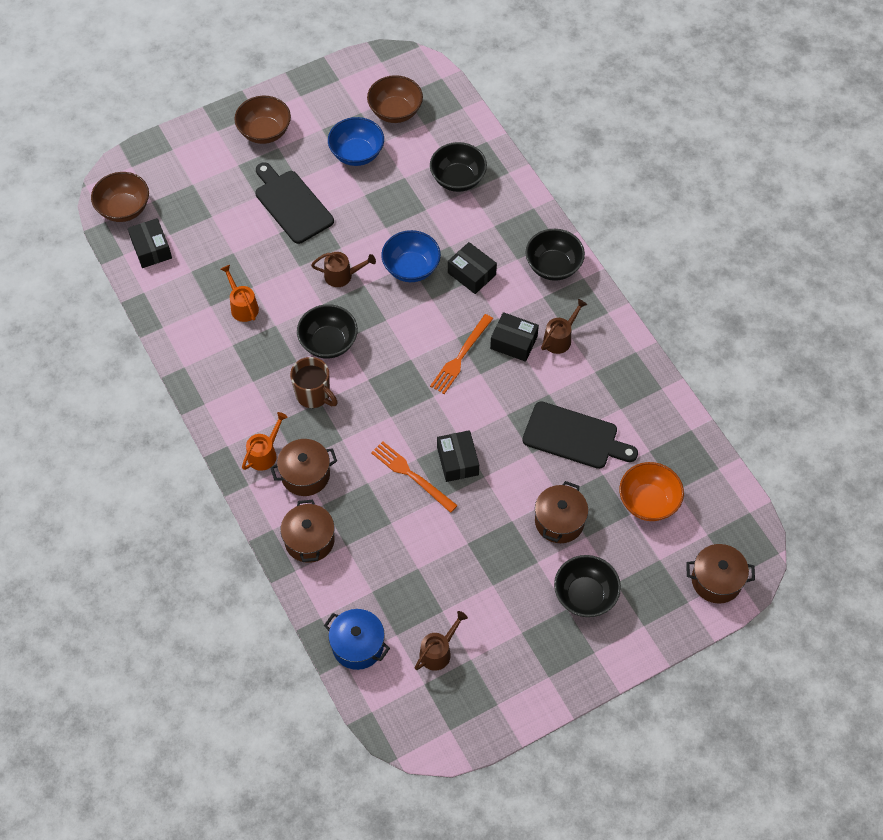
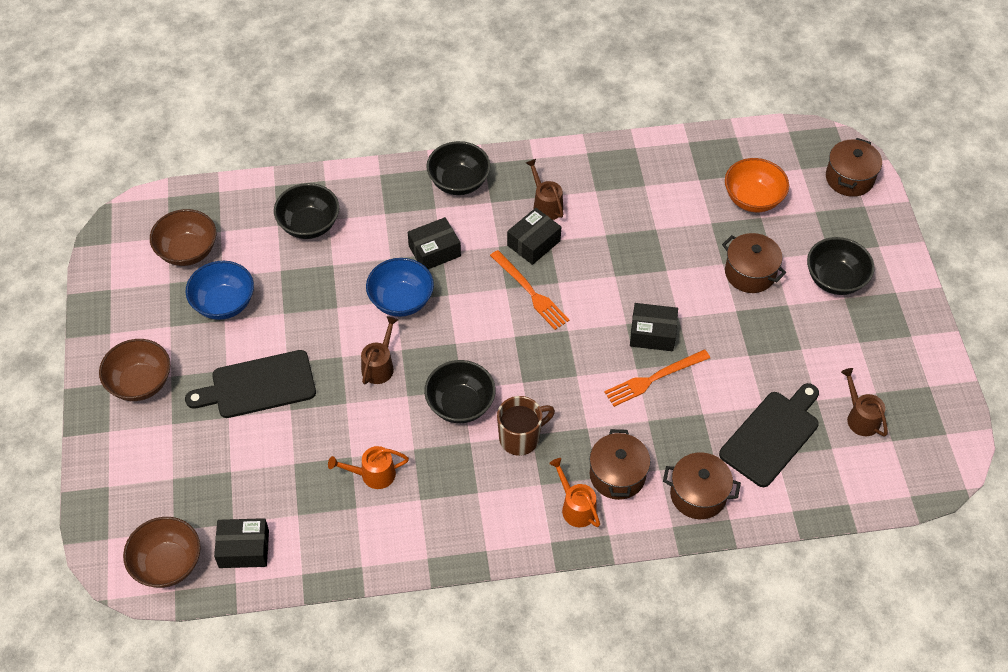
camera: 70 degrees left, 5 degrees down
blue pot [324,609,390,670] -> none
black cutting board [522,402,638,469] -> black cutting board moved to [719,383,819,487]

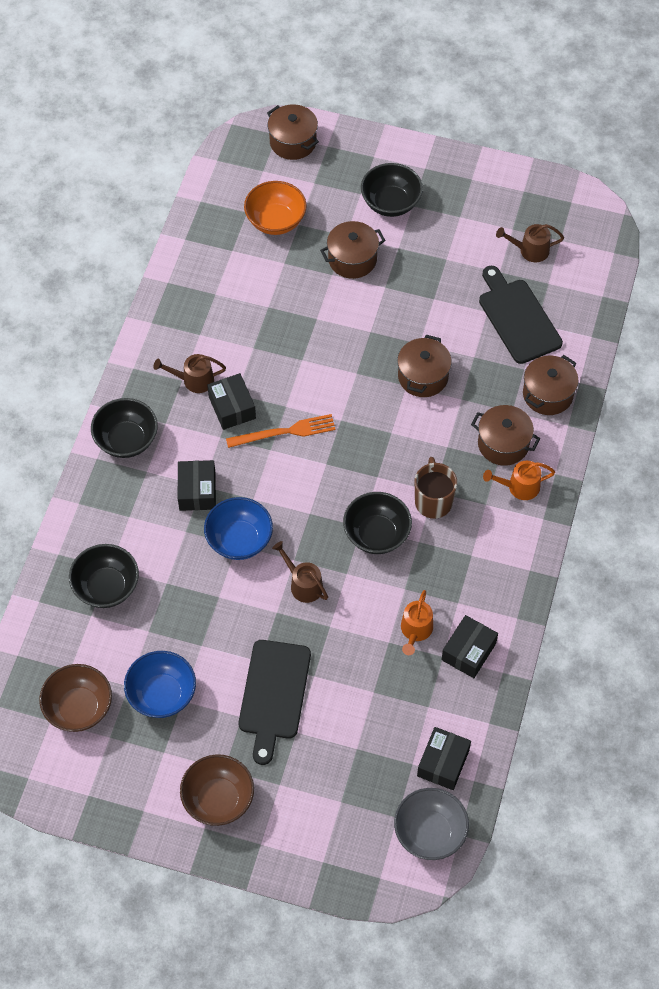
camera: 65 degrees left, 5 degrees up
brown bowl [123,517,201,588] -> grey bowl [394,788,469,860]
orange fork [604,349,710,407] -> brown pot [397,335,452,397]
black box [630,303,678,351] -> black box moved to [441,615,498,678]

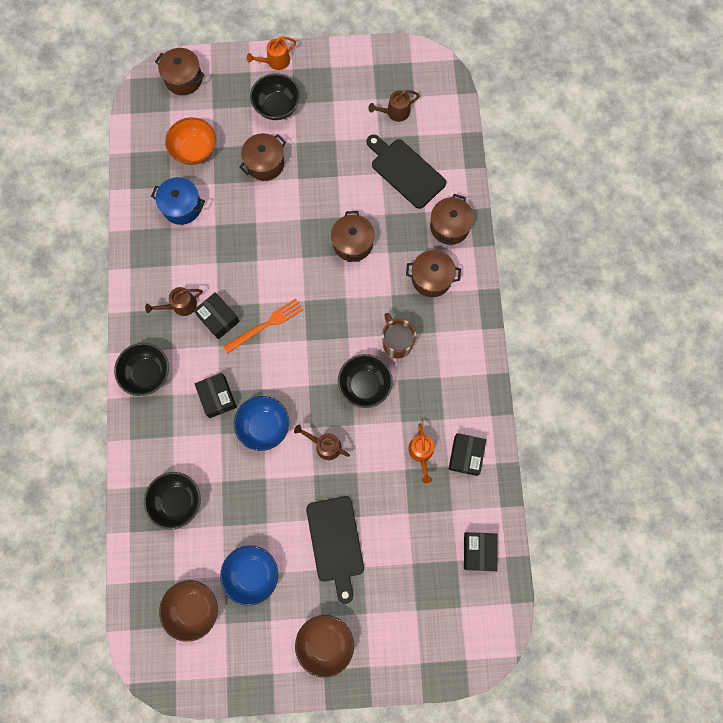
camera: 20 degrees left, 15 degrees up
grey bowl [394,788,469,860] -> none
orange watering can [483,461,555,500] -> orange watering can moved to [247,36,296,70]
none -> blue pot [151,177,205,225]

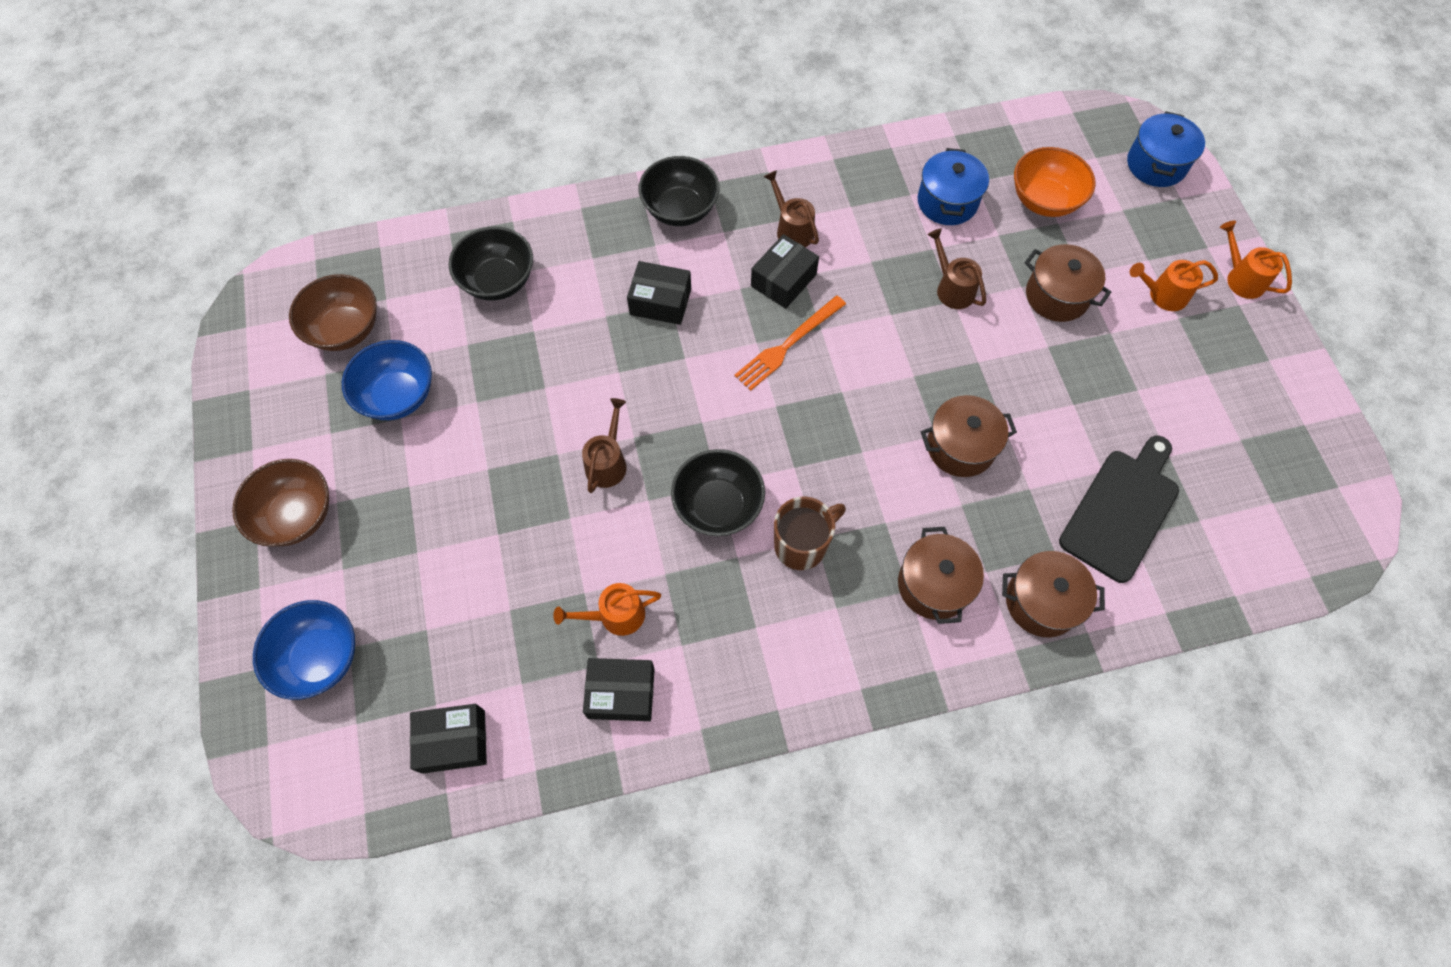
camera: 80 degrees right, 10 degrees down
brown pot [155,48,205,95] -> blue pot [1127,111,1205,187]
black box [194,373,237,418] -> black box turned 45 degrees clockwise [627,261,691,325]
orange fork [223,298,303,353] -> orange fork turned 90 degrees clockwise [734,296,846,391]
blue bowl [234,396,289,451] -> blue bowl moved to [253,600,355,700]
black bowl [250,73,300,120] -> orange watering can [1130,260,1218,311]
black cutting board [306,496,364,604] -> none
brown watering can [368,90,420,122] -> brown watering can moved to [927,228,986,309]

